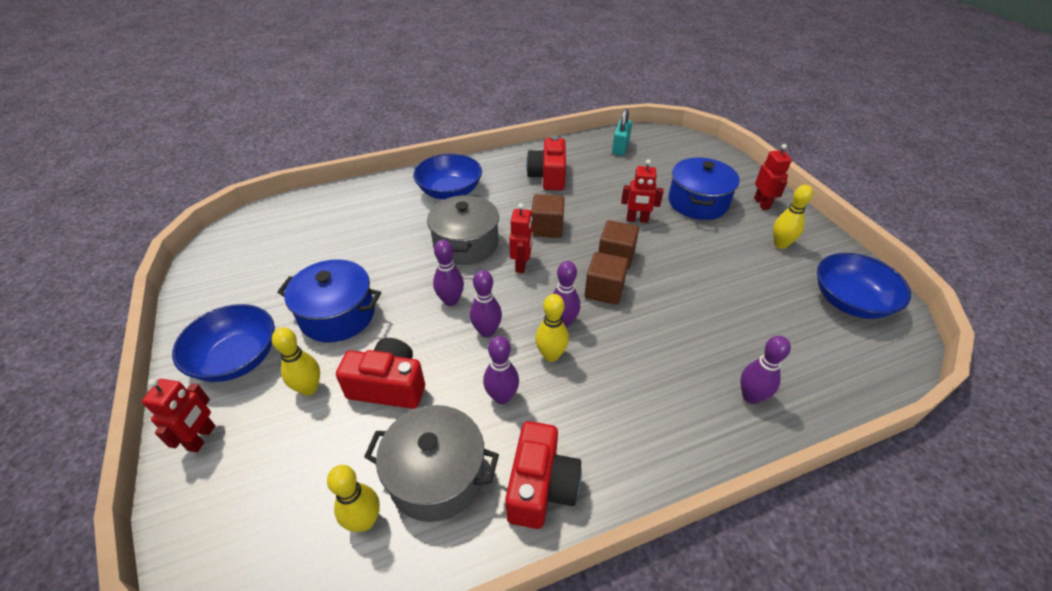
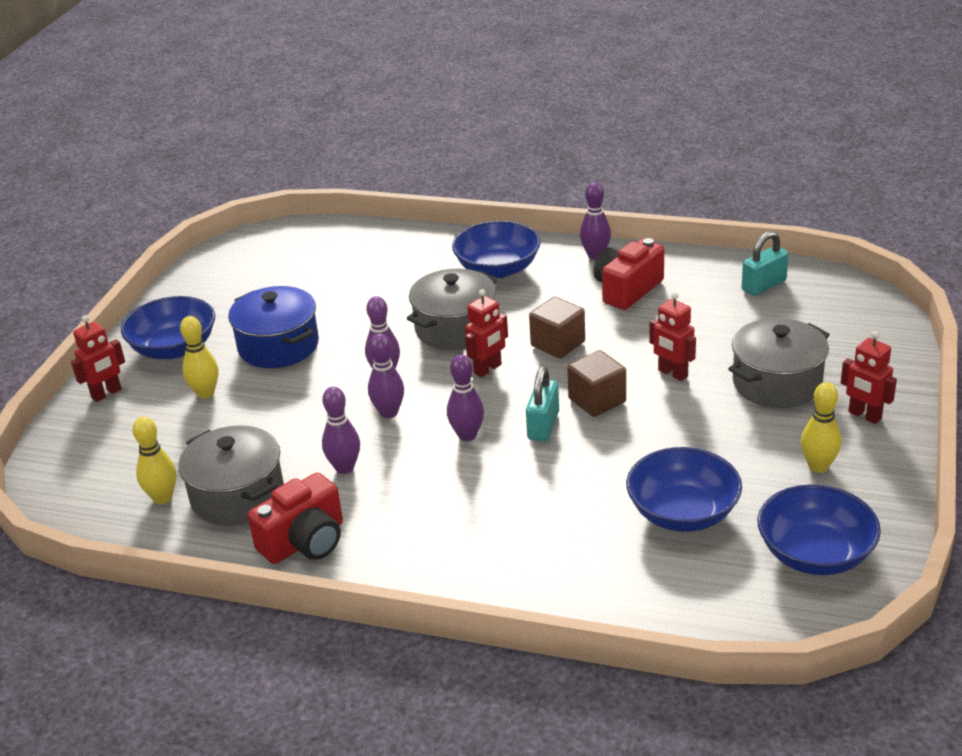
camera: 40 degrees right, 10 degrees down
red camera [336,338,425,409] -> none
yellow bowling pin [535,294,569,362] -> none
brown cube [585,252,628,305] -> turquoise padlock [526,366,559,441]
blue pot [668,157,740,220] -> grey pot [729,318,830,408]
purple bowling pin [740,336,791,404] -> purple bowling pin moved to [580,182,611,260]
red robot [754,144,792,210] -> red robot turned 105 degrees clockwise [841,331,897,424]
none -> blue bowl [626,447,742,532]

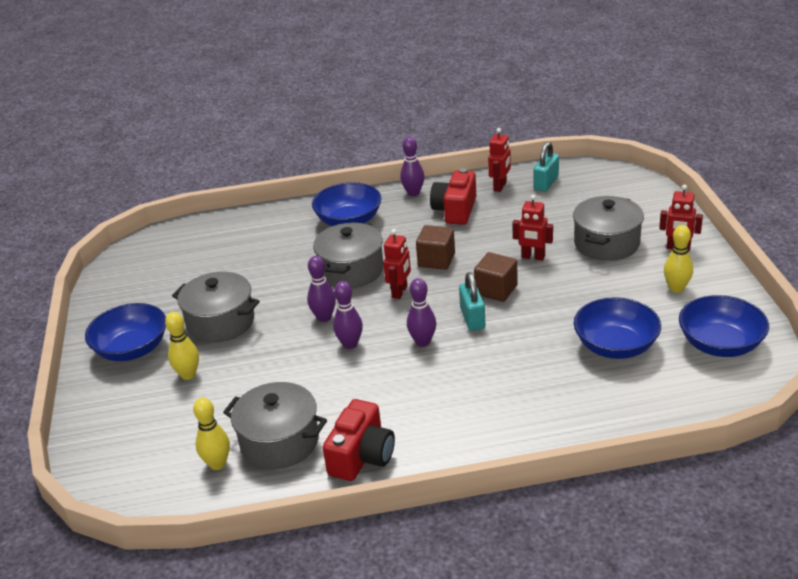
camera: 25 degrees left, 0 degrees up
red robot [71,315,125,402] -> red robot moved to [488,128,511,192]
blue pot [228,286,319,368] -> grey pot [172,272,260,343]
purple bowling pin [322,387,360,474] -> none

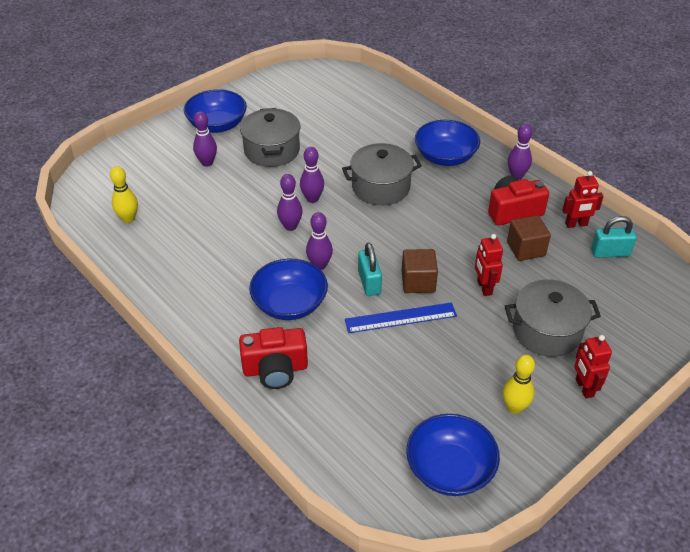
camera: 55 degrees right, 10 degrees up
yellow bowling pin [165,312,199,380] -> purple bowling pin [193,111,217,167]
grey pot [223,382,327,469] -> none
red camera [323,399,395,481] -> red camera moved to [239,327,308,389]
red robot [383,229,411,299] -> none
brown cube [416,225,455,270] -> brown cube moved to [507,215,551,261]
turquoise padlock [459,272,485,331] -> turquoise padlock turned 60 degrees counterclockwise [358,243,382,296]
blue bowl [574,297,661,359] -> blue bowl moved to [249,258,328,320]
none -> blue ruler [345,302,457,333]

